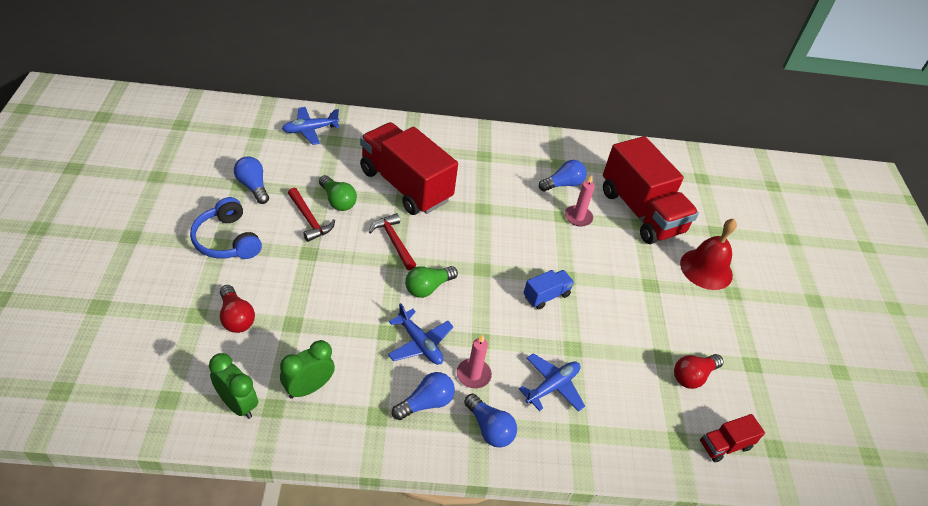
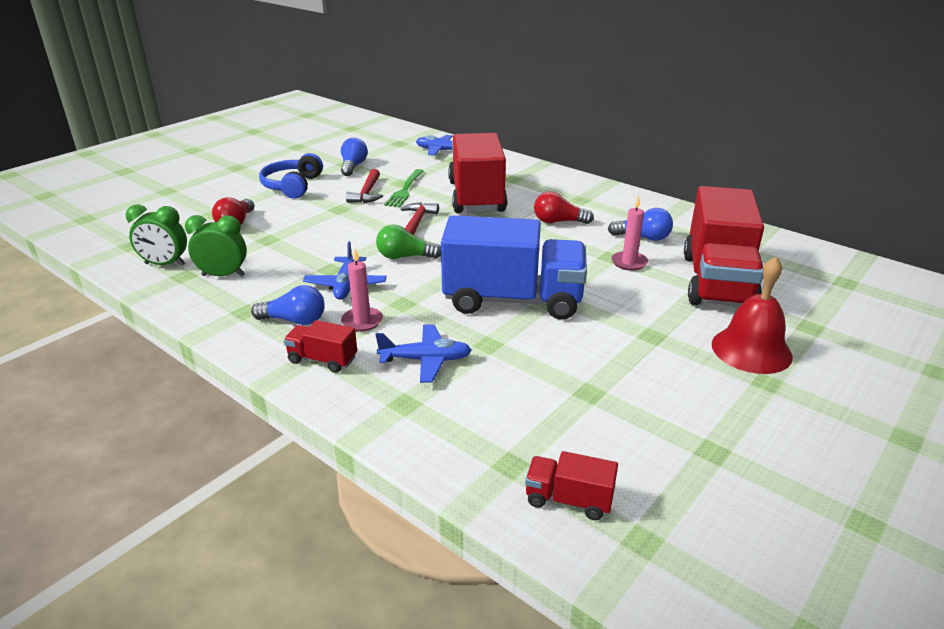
camera: 45 degrees right, 15 degrees down
green clock [209,353,258,419] -> green clock turned 105 degrees clockwise [125,205,187,266]
green light bulb [319,175,357,211] -> green fork [384,169,424,207]
blue light bulb [464,394,517,448] -> red truck [284,320,357,373]
blue truck [524,270,574,310] -> blue truck [441,215,587,320], size x2.31
red light bulb [674,354,723,389] -> red light bulb moved to [534,191,594,224]

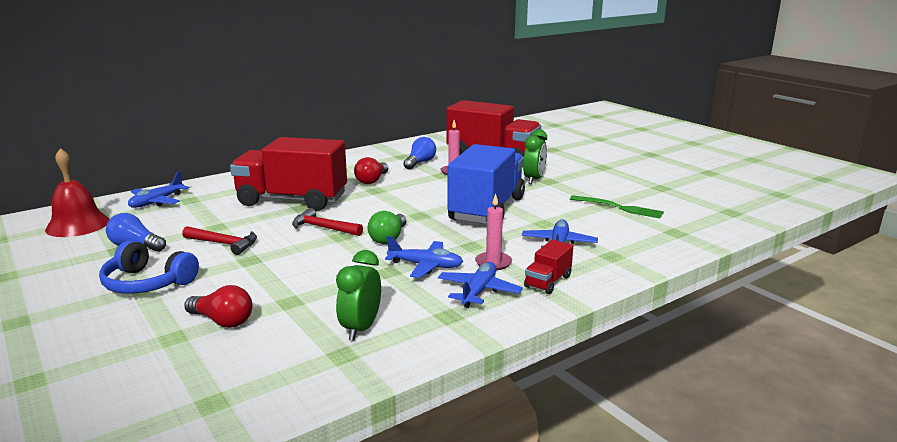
camera: 75 degrees left, 10 degrees down
green clock [125,205,187,266] -> green clock moved to [523,129,547,184]
blue light bulb [251,285,325,325] -> blue plane [438,262,523,308]
green fork [384,169,424,207] -> green fork moved to [570,195,664,218]
red truck [525,451,618,520] -> none
red bell [712,257,793,374] -> red bell moved to [45,148,110,237]

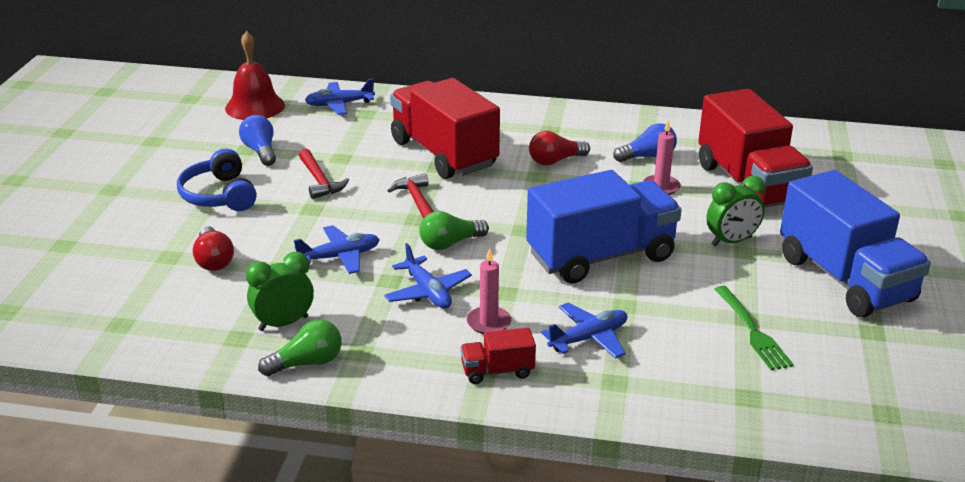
camera: 45 degrees right, 10 degrees up
blue plane [438,262,523,308] -> blue plane moved to [294,225,380,274]
none -> green light bulb [258,319,342,376]
none -> blue truck [780,170,931,317]

